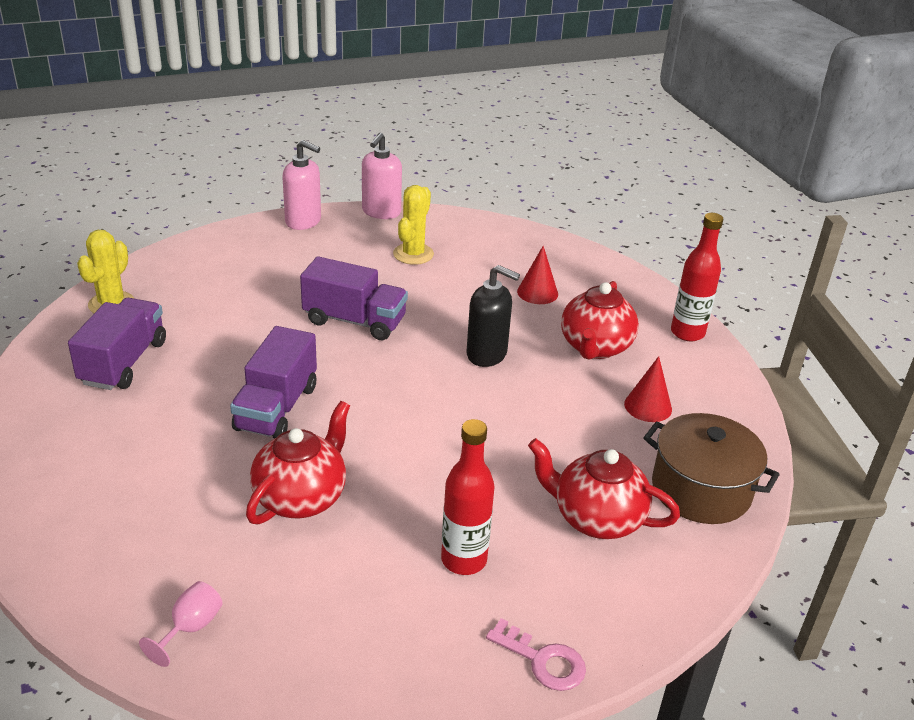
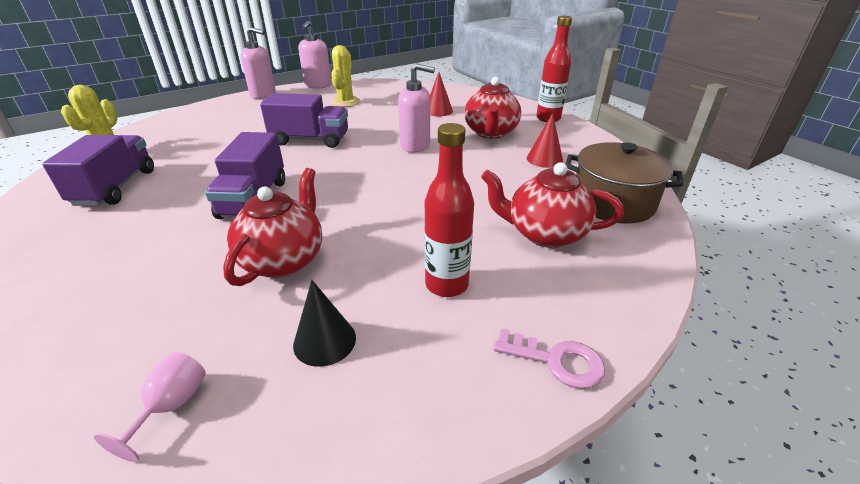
camera: 10 degrees left, 0 degrees up
black soap dispenser [467,265,520,367] -> pink soap dispenser [398,63,435,153]
none -> black cone [293,280,356,367]

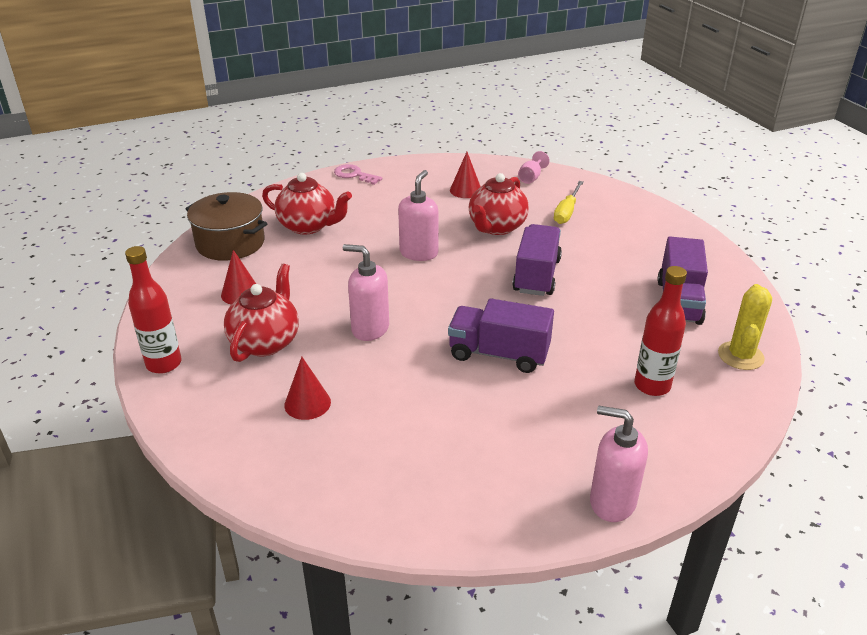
camera: 170 degrees left, 0 degrees up
black cone [293,280,356,367] -> red cone [450,152,481,198]
pink soap dispenser [298,21,332,89] -> pink soap dispenser moved to [398,170,439,261]
yellow cactus [331,45,360,107] -> none
red bottle [424,123,474,297] -> red bottle moved to [634,266,687,396]
none -> yellow screwdriver [554,181,584,224]

